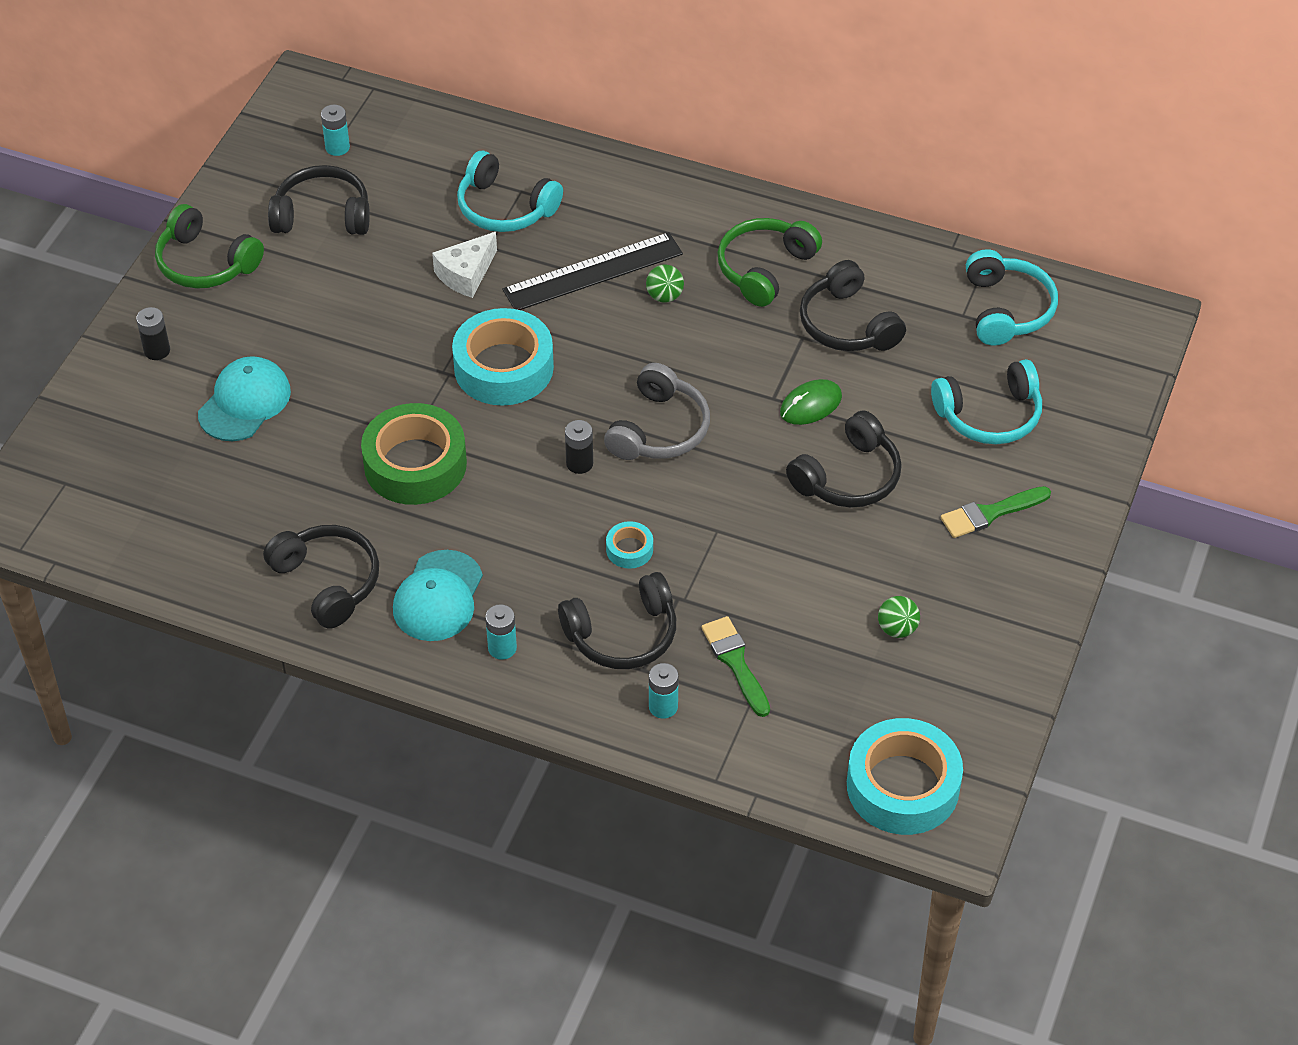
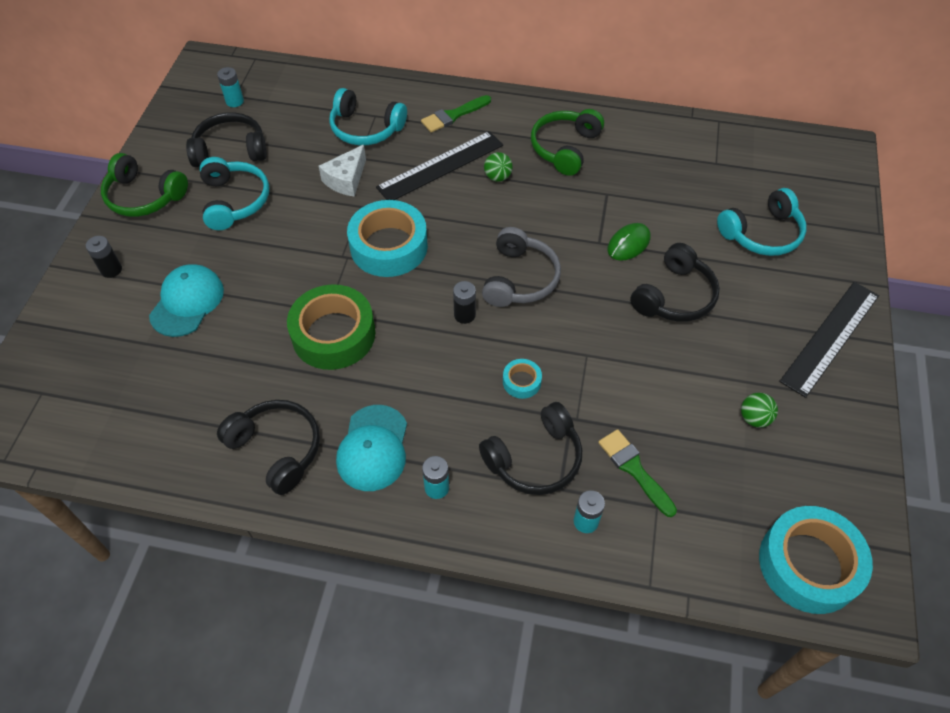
camera: 10 degrees left, 5 degrees up
black headphones [800,260,906,351] -> none
green brush [941,486,1051,538] -> green brush moved to [421,95,491,132]
turquoise headphones [966,249,1058,346] -> turquoise headphones moved to [200,157,269,230]
none -> black ruler [779,282,879,398]

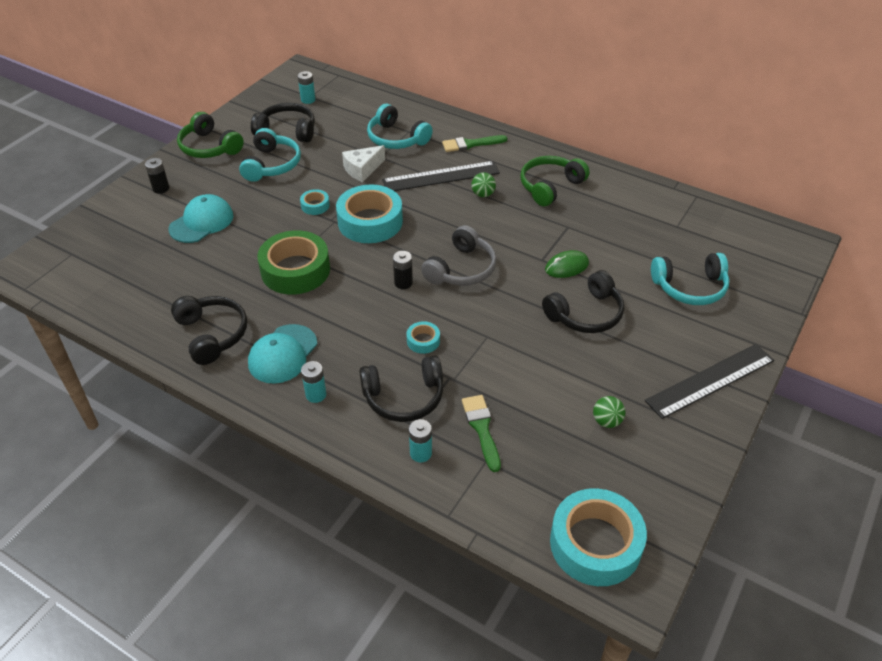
camera: 20 degrees right, 10 degrees down
none -> turquoise tape [300,189,330,215]

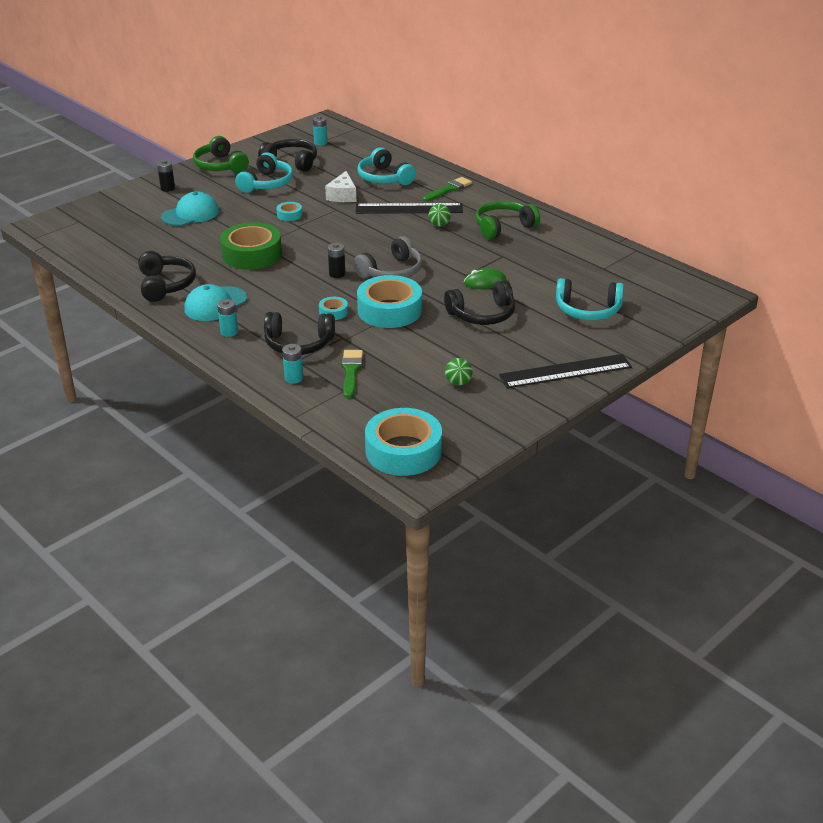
camera: 15 degrees right, 10 degrees down
turquoise tape [336,185,403,243] -> turquoise tape moved to [357,275,422,328]
white cheese [342,145,385,182] -> white cheese turned 60 degrees counterclockwise [325,171,356,202]
green brush [442,135,508,152] -> green brush turned 135 degrees clockwise [423,177,472,202]

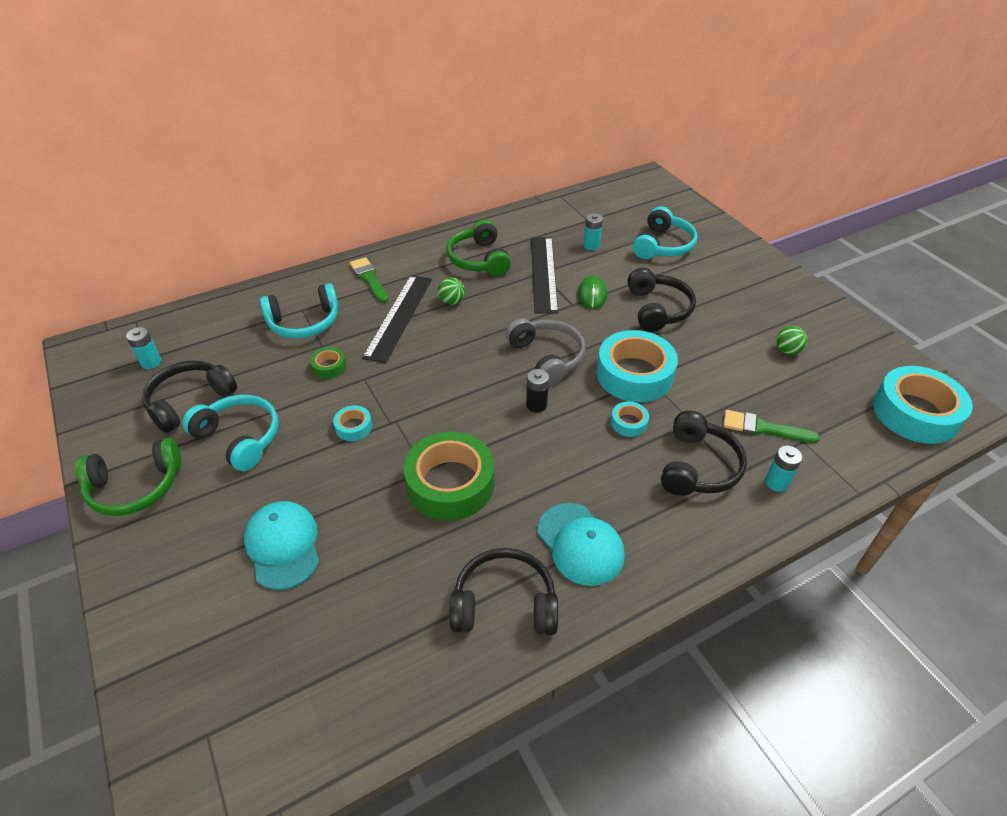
camera: 75 degrees left, 10 degrees up
black battery [157,160,175,192] -> none
turquoise battery [217,299,238,337] -> turquoise battery moved to [583,213,603,250]
white cheese [325,171,356,202] -> green tape [310,347,346,379]
black ruler [499,354,632,388] -> black ruler moved to [531,237,558,314]

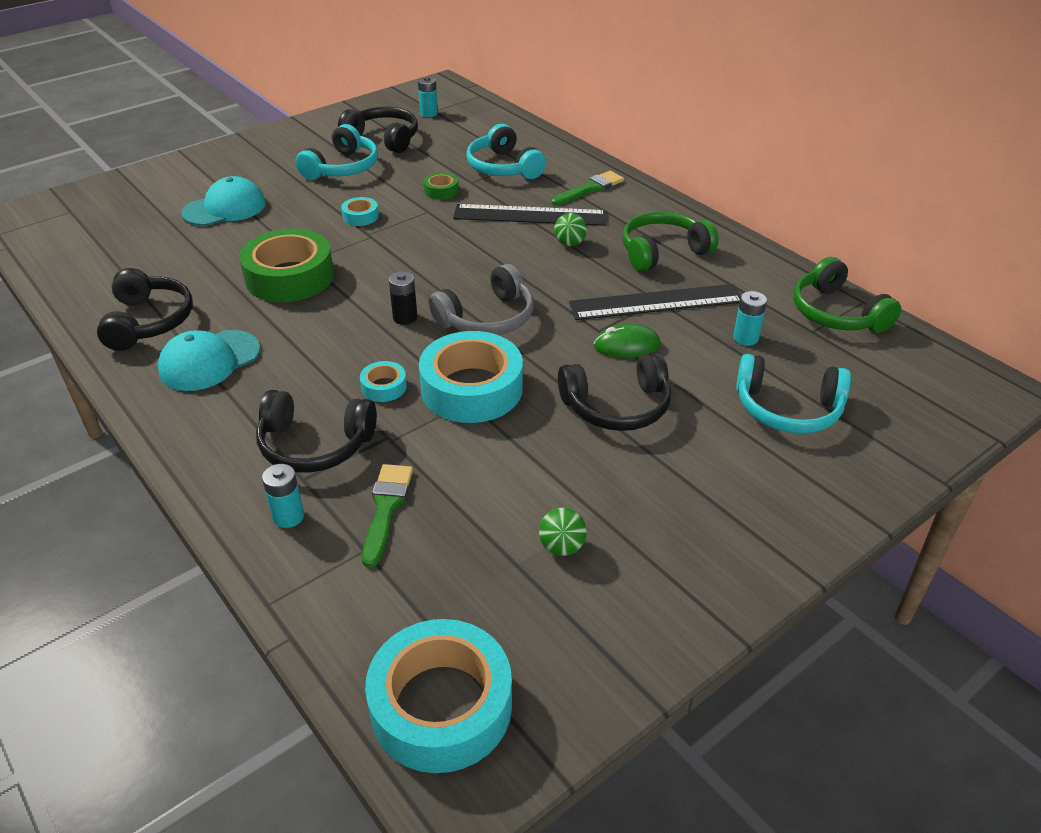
camera: 80 degrees right, 5 degrees down
green headphones [75,438,182,516] -> green headphones moved to [793,257,901,333]

